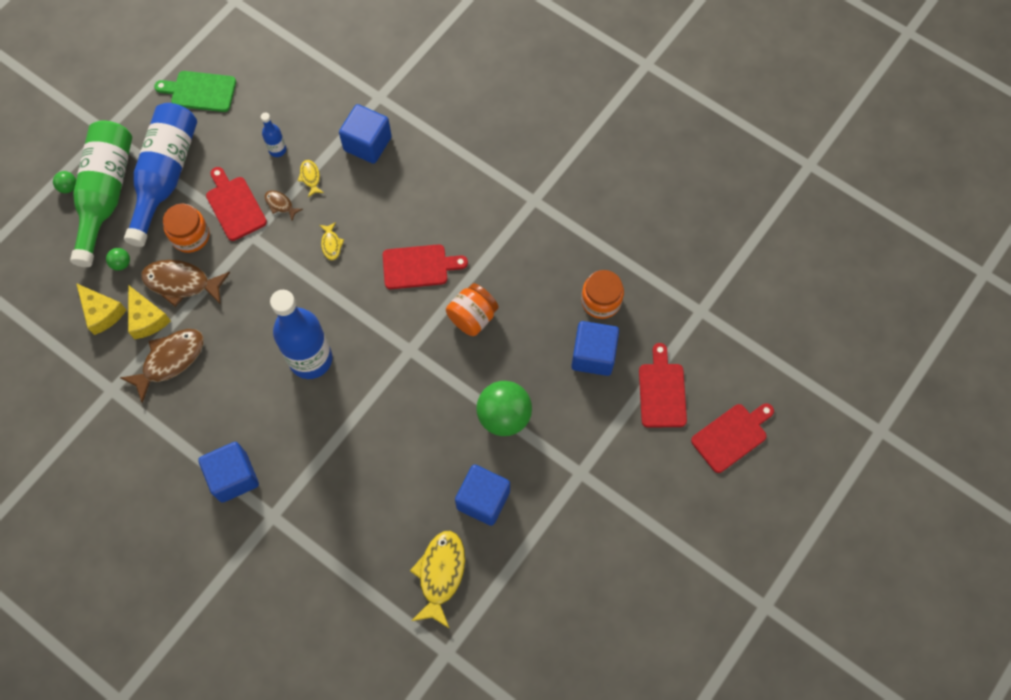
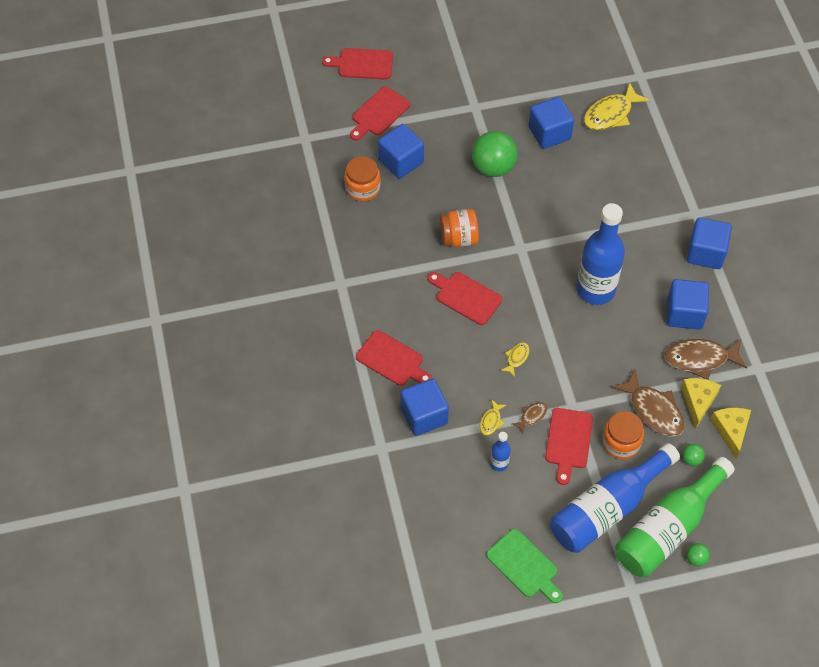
camera: 140 degrees left, 10 degrees down
brown fish [265,190,303,221] -> brown fish turned 120 degrees counterclockwise [512,402,547,434]
none -> red cutting board [356,330,432,386]
none -> blue cube [667,279,709,330]

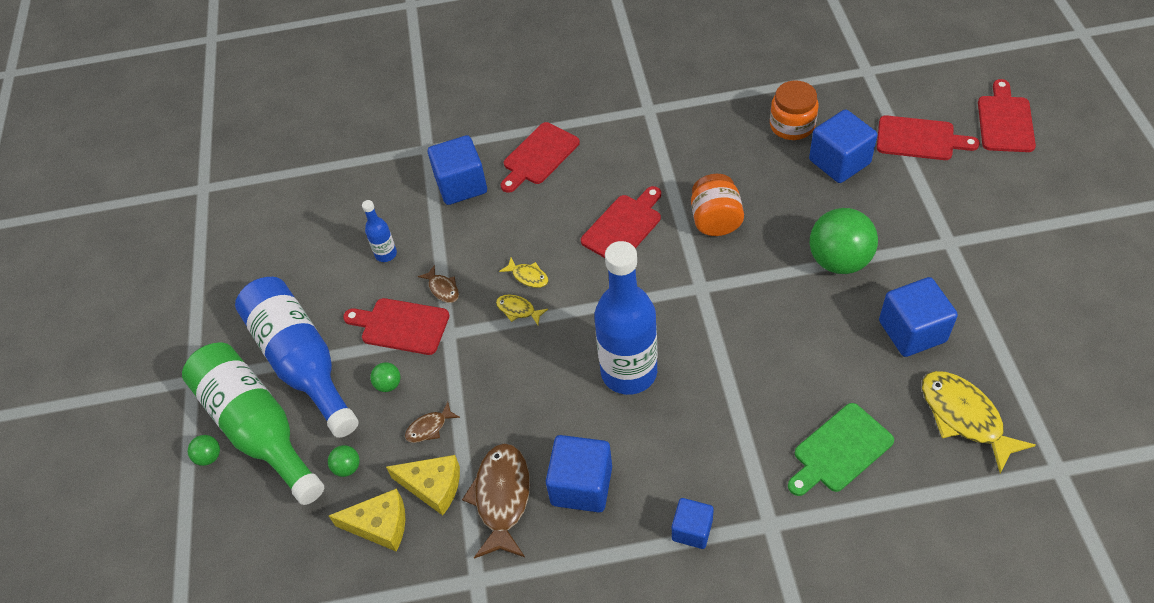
camera: 100 degrees right, 5 degrees down
red cutting board [350,86,410,141] -> red cutting board turned 150 degrees clockwise [877,115,980,160]
yellow fish [480,399,506,436] -> yellow fish moved to [496,295,548,325]
green cutting board [486,529,563,603] -> green cutting board moved to [788,403,894,496]
orange jar [602,411,644,459] -> green ball [370,362,401,392]
brown fish [611,369,685,437] -> brown fish [405,402,460,443], size x0.49
blue cube [687,217,732,269] -> blue cube [672,498,714,549], size x0.61

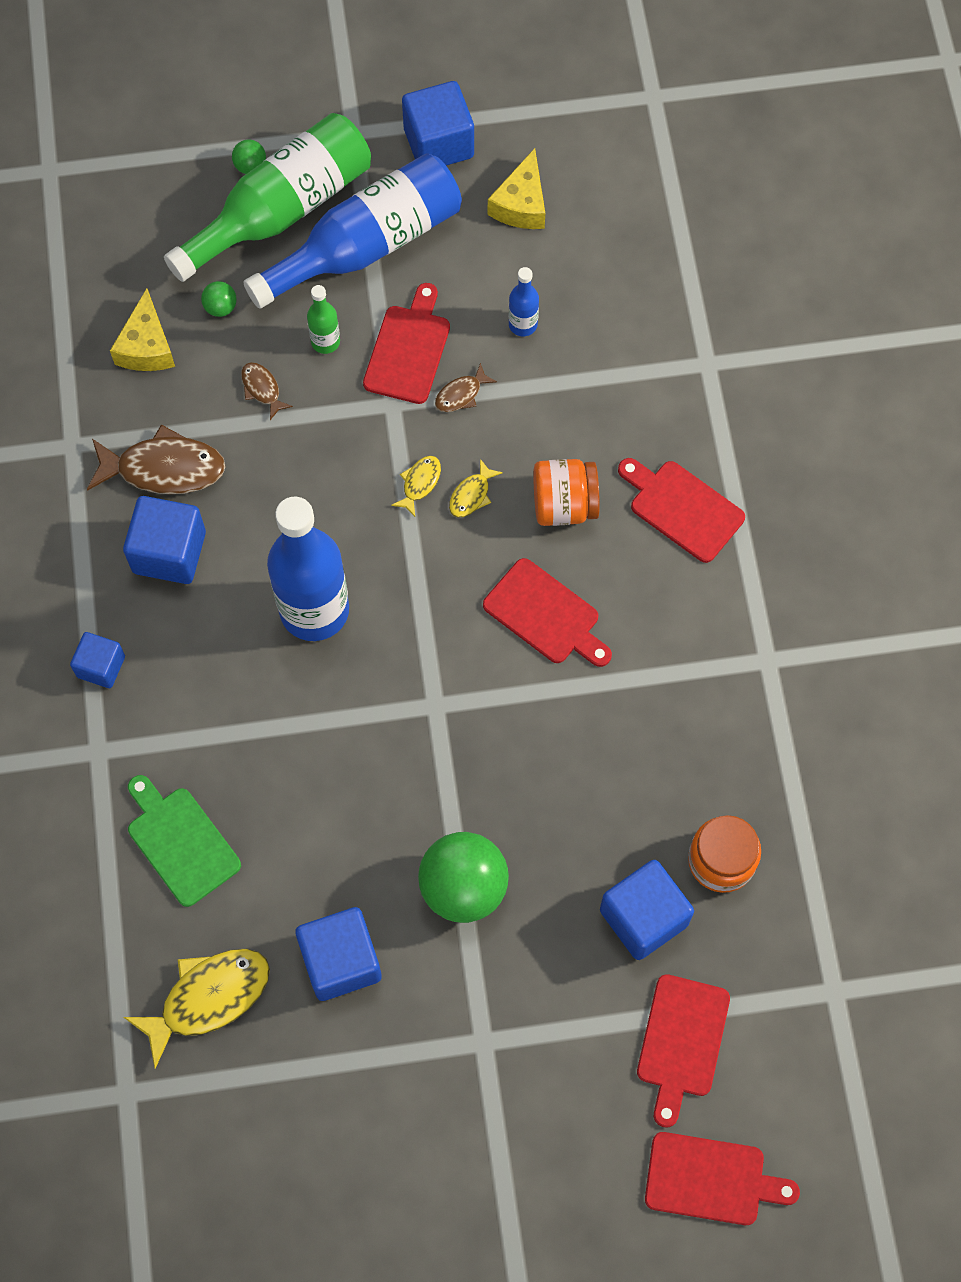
camera: 85 degrees right, 15 degrees up
green ball [370,362,401,392] -> green bottle [307,285,340,354]
yellow cheese [386,455,460,515] -> yellow cheese moved to [488,148,545,229]
blue cube [428,135,487,205] -> blue cube moved to [402,81,474,165]
orange jar [691,174,744,236] -> orange jar moved to [533,459,600,526]

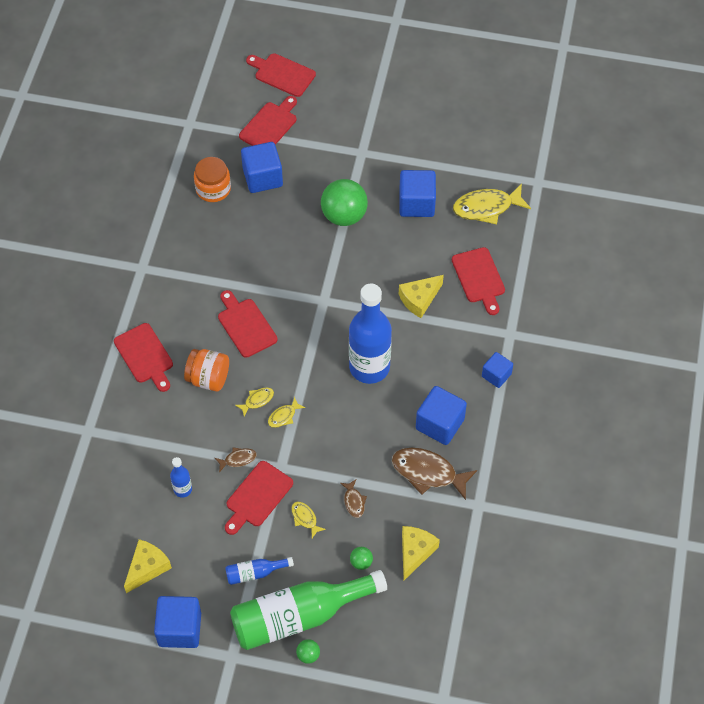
camera: 160 degrees left, 10 degrees down
green cutting board [128,775,241,907] -> red cutting board [452,247,505,315]
blue bottle [243,153,462,309] -> blue bottle [225,557,294,585], size x0.44
green bottle [307,285,340,354] -> yellow fish [291,502,326,538]
none -> yellow cheese [399,275,444,318]

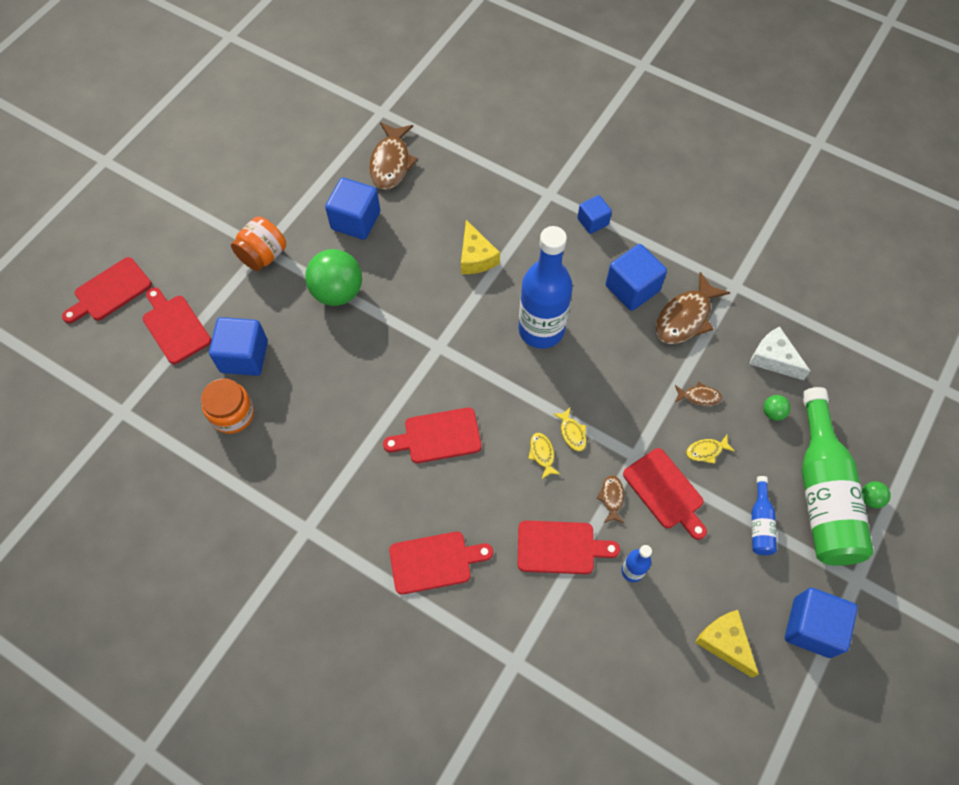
camera: 70 degrees left, 5 degrees up
orange jar [184,349,229,392] -> orange jar moved to [231,217,286,271]
yellow cheese [402,526,440,580] -> white cheese [749,326,811,380]
red cutting board [452,247,505,315] -> red cutting board moved to [518,520,620,574]
yellow fish [453,184,531,224] -> brown fish [369,122,418,190]

